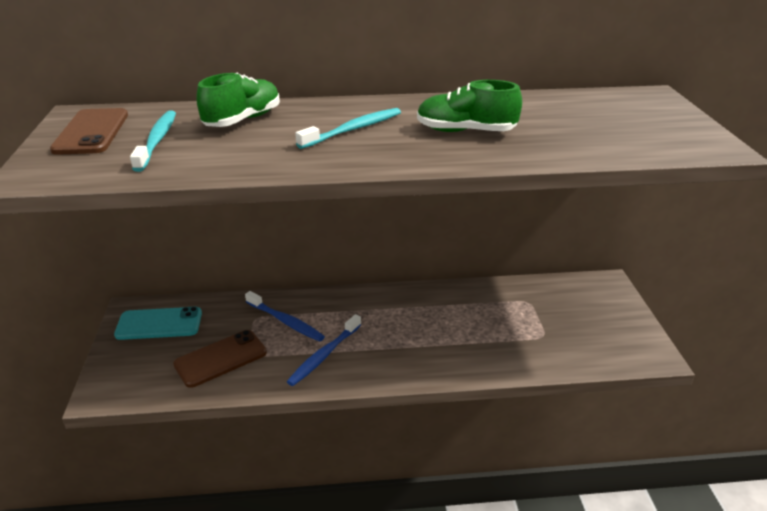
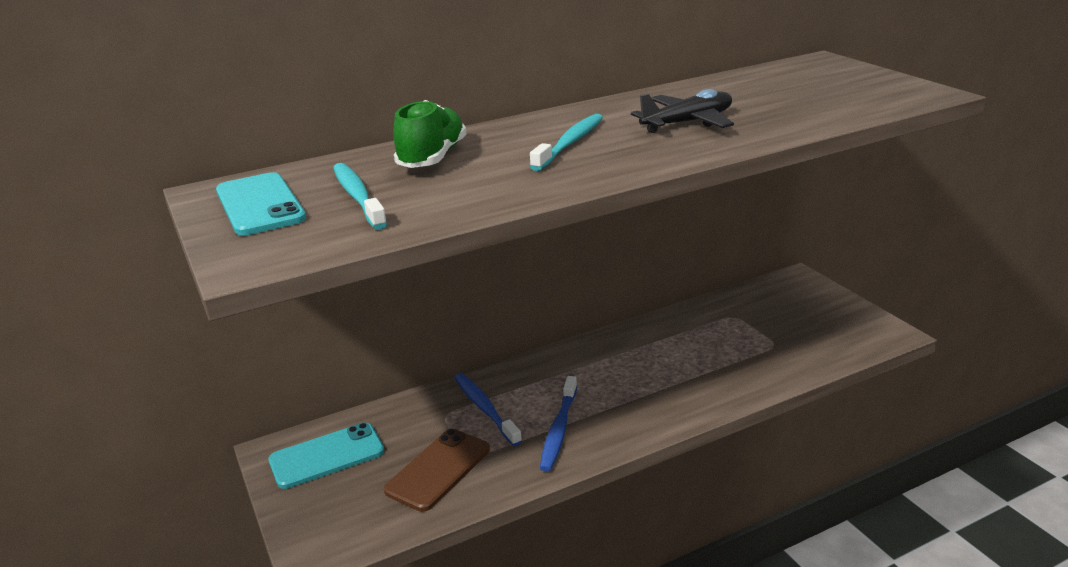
camera: 20 degrees left, 5 degrees down
brown phone [50,108,128,155] -> turquoise phone [216,172,306,235]
blue toothbrush [245,291,325,342] -> blue toothbrush turned 135 degrees counterclockwise [454,373,522,446]
green shoe [417,80,522,132] -> black plane [631,89,734,133]

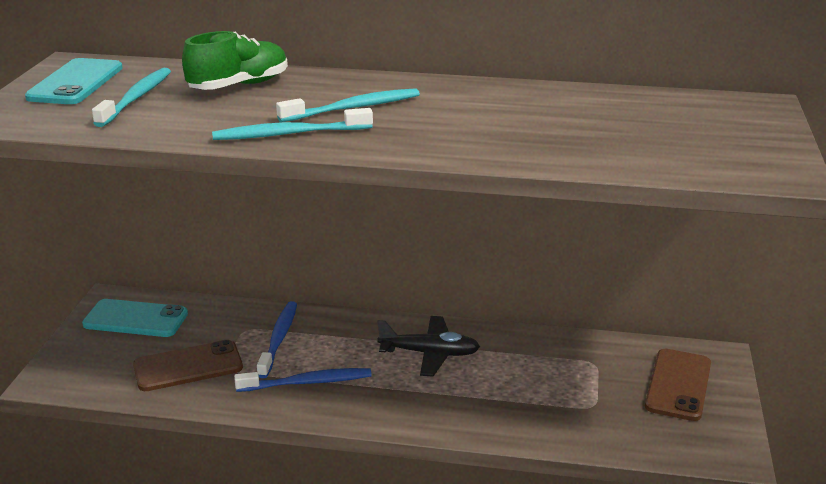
camera: 35 degrees right, 0 degrees up
blue toothbrush [540,376,577,472] -> blue toothbrush turned 150 degrees counterclockwise [234,368,372,392]
black plane [631,89,734,133] -> black plane moved to [377,316,480,377]
none -> turquoise toothbrush [212,108,373,140]
none -> brown phone [645,349,711,421]

